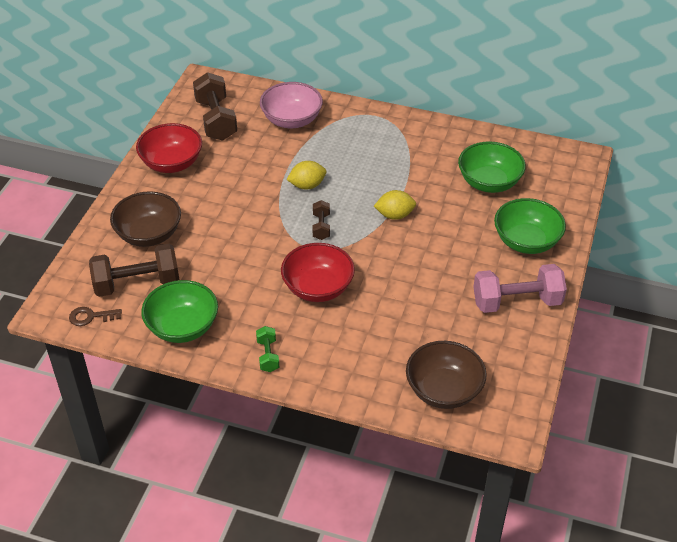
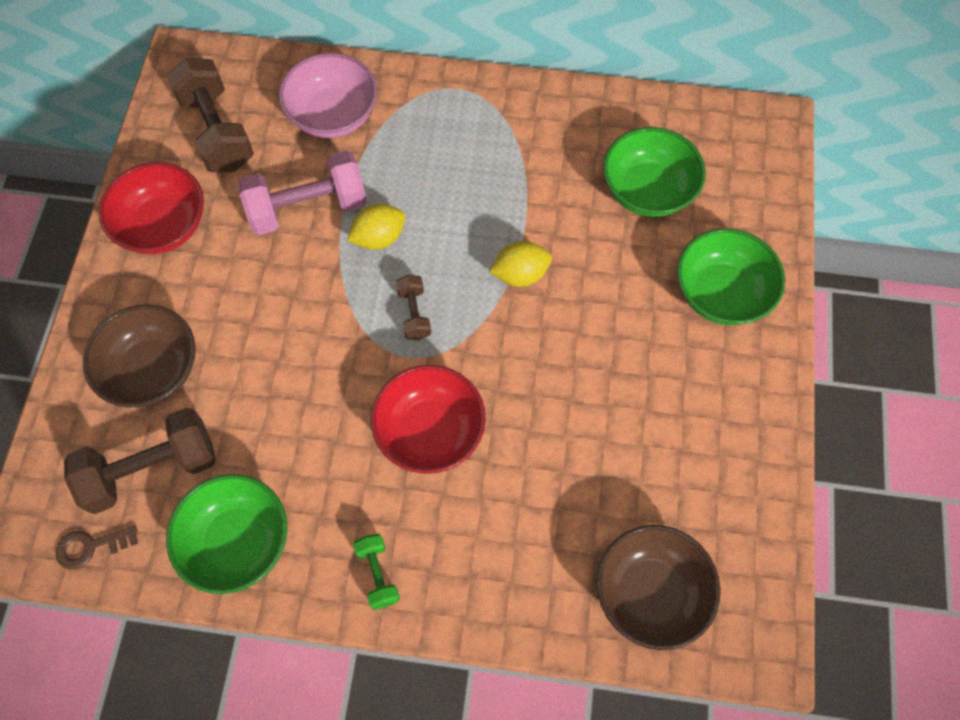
camera: 10 degrees left, 20 degrees up
pink dumbbell [473,264,567,313] -> pink dumbbell moved to [238,151,367,235]

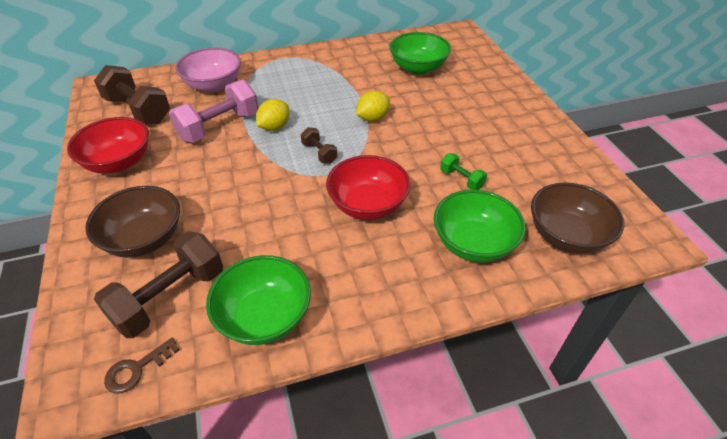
camera: 25 degrees left, 20 degrees down
green dumbbell [353,534,400,610] -> green dumbbell moved to [440,153,487,190]
green bowl [677,228,785,325] -> green bowl moved to [434,190,526,262]

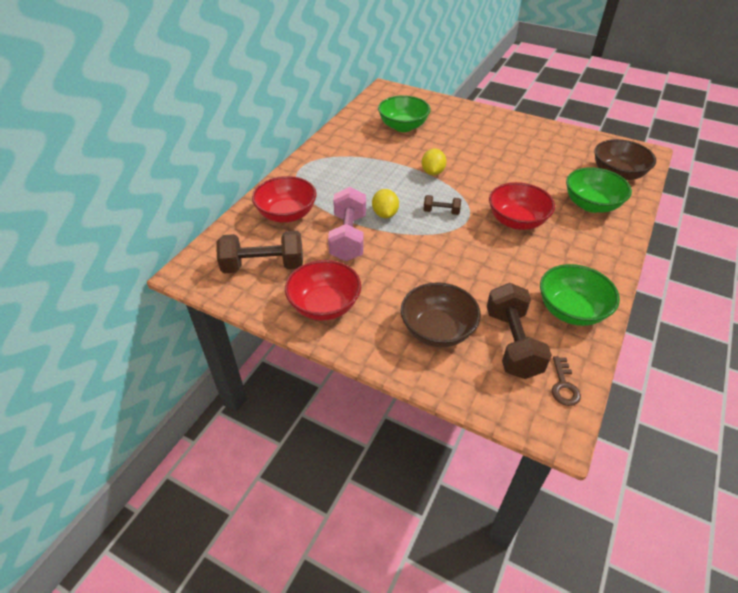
camera: 45 degrees left, 0 degrees up
pink bowl [175,47,241,92] -> red bowl [252,176,317,223]
green dumbbell [440,153,487,190] -> none

